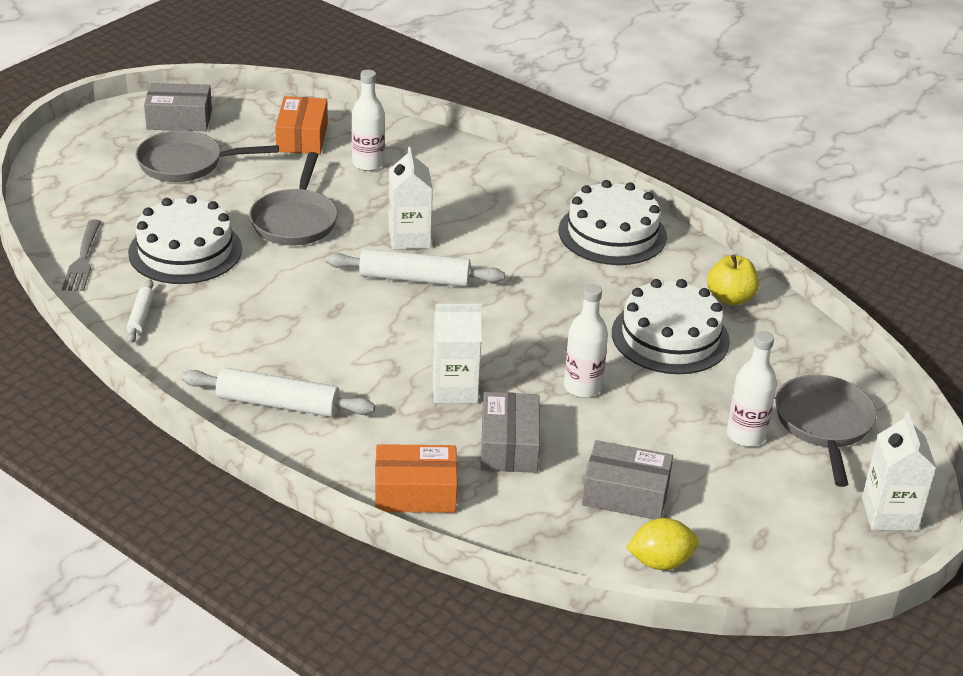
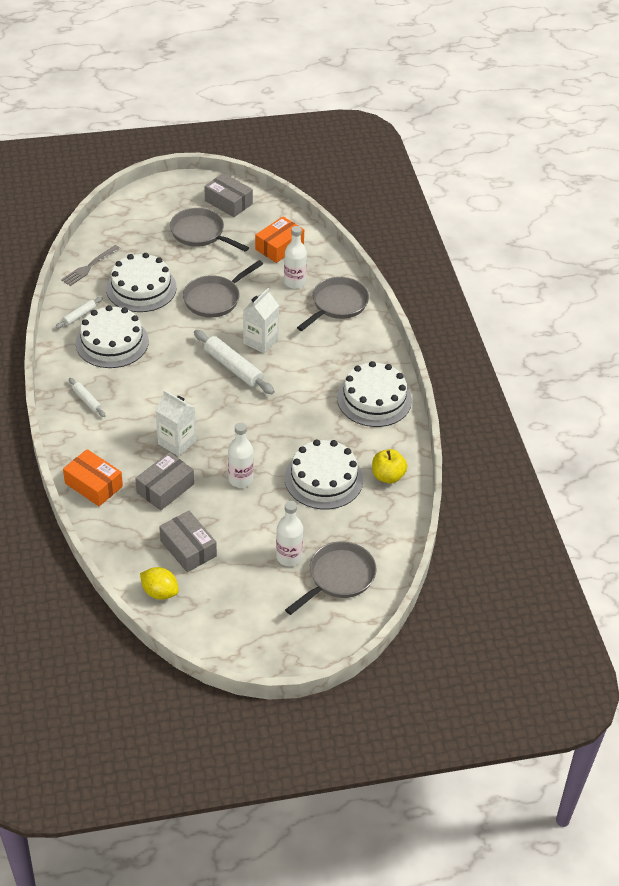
camera: 40 degrees right, 10 degrees up
white rolling pin [181,368,375,417] -> white rolling pin [69,378,106,417], size x0.54
white carton [862,412,936,531] -> none
none -> white cake [76,305,149,368]
none -> grey pan [297,277,369,331]

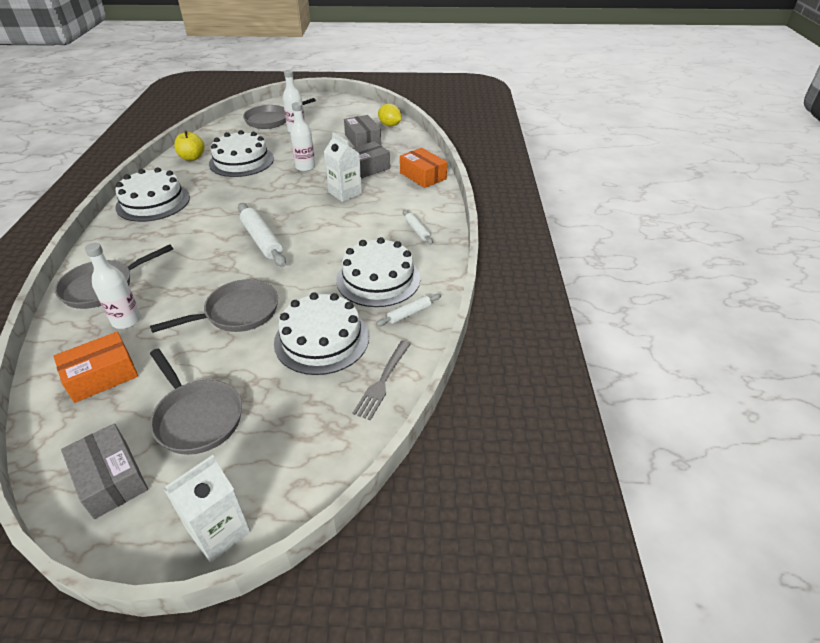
camera: 165 degrees left, 5 degrees down
grey fork [61,245,120,286] -> grey fork turned 150 degrees clockwise [352,341,411,420]
white carton [243,288,279,353] -> white carton moved to [164,455,251,563]

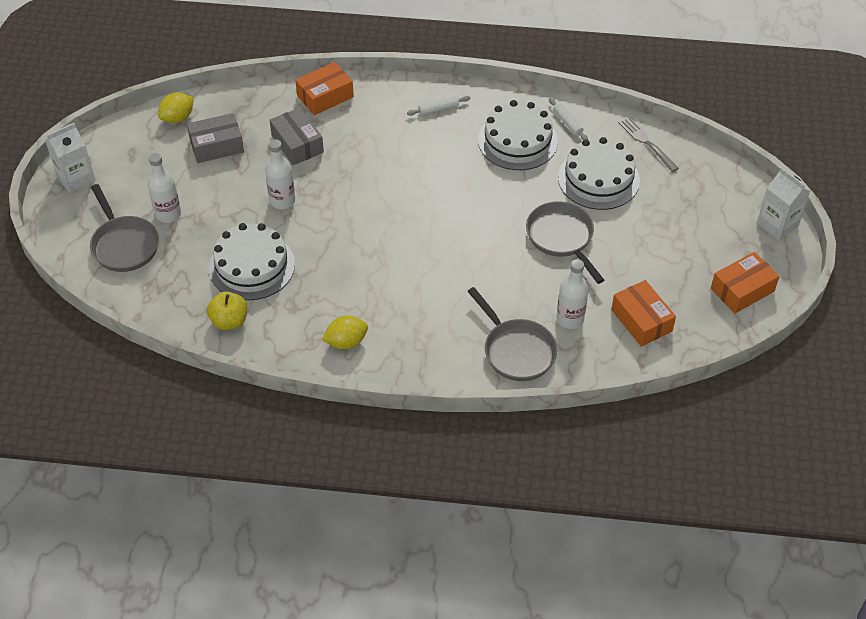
camera: 85 degrees left, 10 degrees up
grey box [61,423,148,519] -> orange box [711,252,779,313]
white cake [115,167,190,222] -> yellow lemon [322,316,368,349]
grey pan [150,349,242,455] -> none
white rolling pin [238,203,286,267] -> none
white carton [324,132,362,202] -> white carton moved to [45,123,95,193]
grey fork [352,341,411,420] -> grey fork turned 150 degrees counterclockwise [619,117,679,172]

